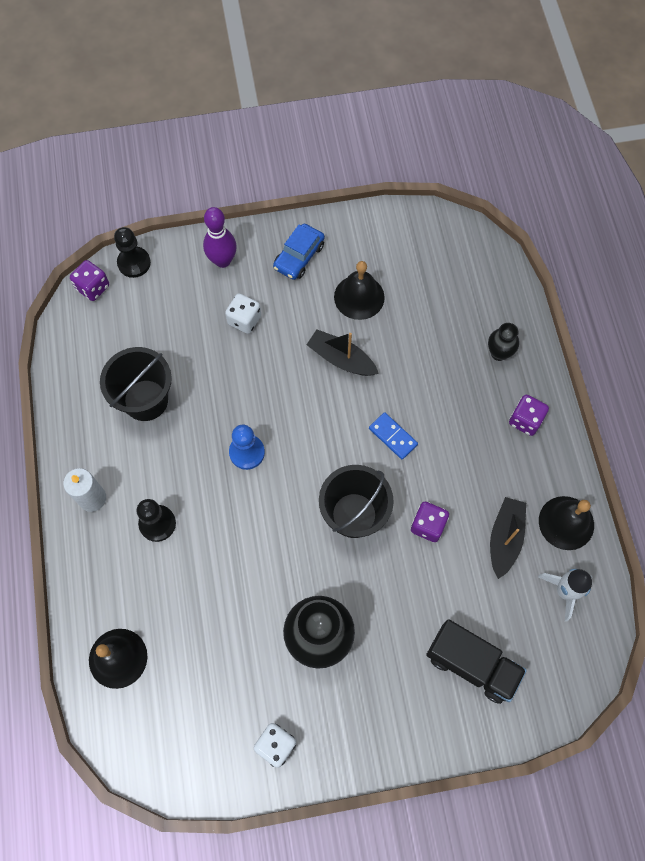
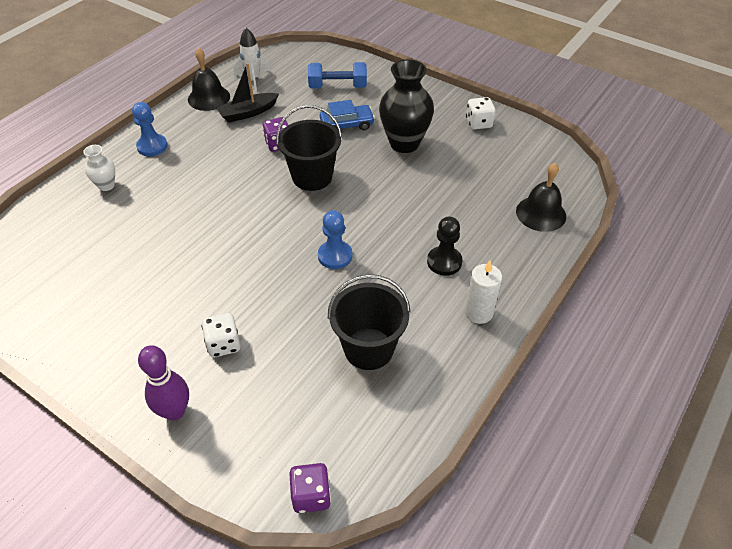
camera: 135 degrees left, 20 degrees down
black pawn [114,227,151,278] -> none
blue car [273,224,325,280] -> blue car moved to [320,100,375,130]
black boat [307,330,379,376] -> none
black bell [334,261,385,320] -> none
blue domino [369,412,418,460] -> none
black truck [426,619,527,704] -> blue dumbbell [308,62,367,89]
black vase [488,323,519,361] -> white vase [83,145,115,191]
purple dice [509,395,549,436] -> blue pawn [132,102,168,156]

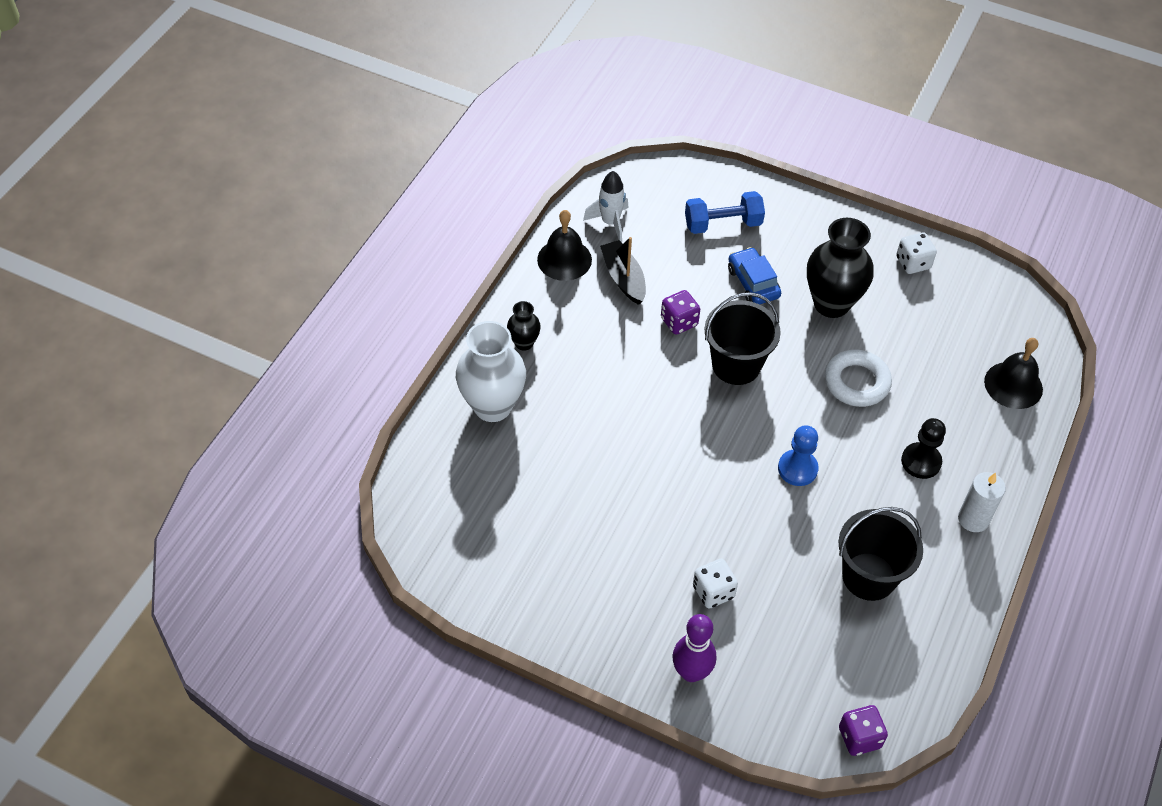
camera: 10 degrees left, 5 degrees up
white vase [83,145,115,191] -> white vase [456,321,526,422], size x2.00
blue pawn [132,102,168,156] -> black vase [507,301,541,351]
black boat [217,63,279,123] -> black boat turned 105 degrees clockwise [600,237,646,305]
blue car [320,100,375,130] -> blue car turned 90 degrees counterclockwise [728,247,781,305]
none -> white ring [825,350,892,407]

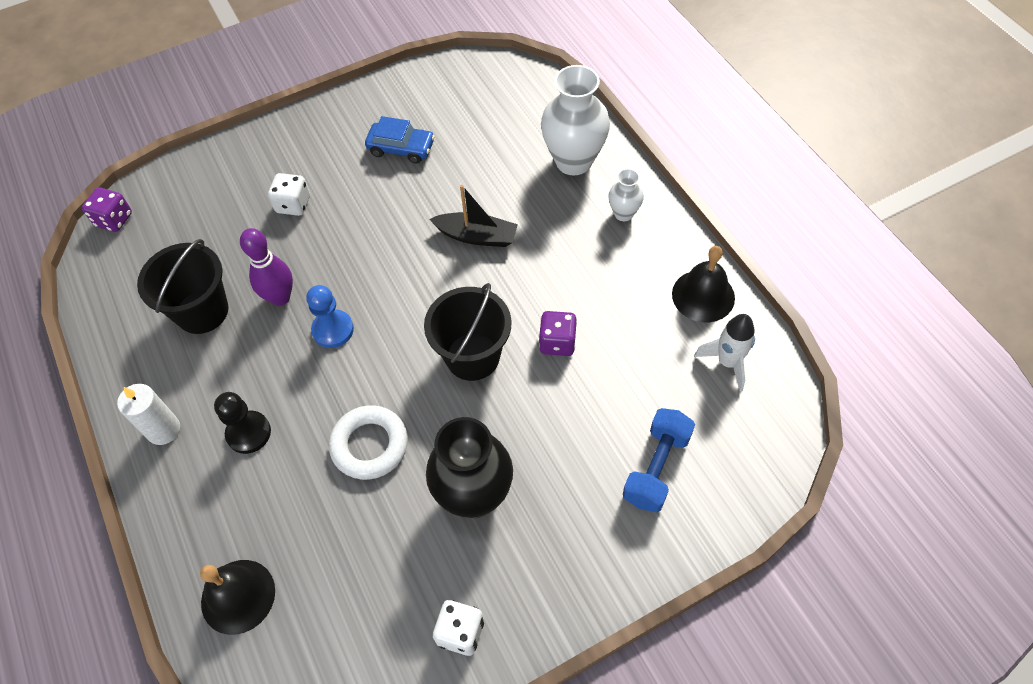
camera: 130 degrees right, 5 degrees up
black vase [507,301,541,351] -> white vase [608,169,644,221]
black boat [600,237,646,305] -> black boat moved to [429,185,518,247]
purple bowling pin [672,614,716,682] -> purple bowling pin moved to [240,228,293,306]
blue car [728,247,781,305] -> blue car moved to [365,116,435,164]

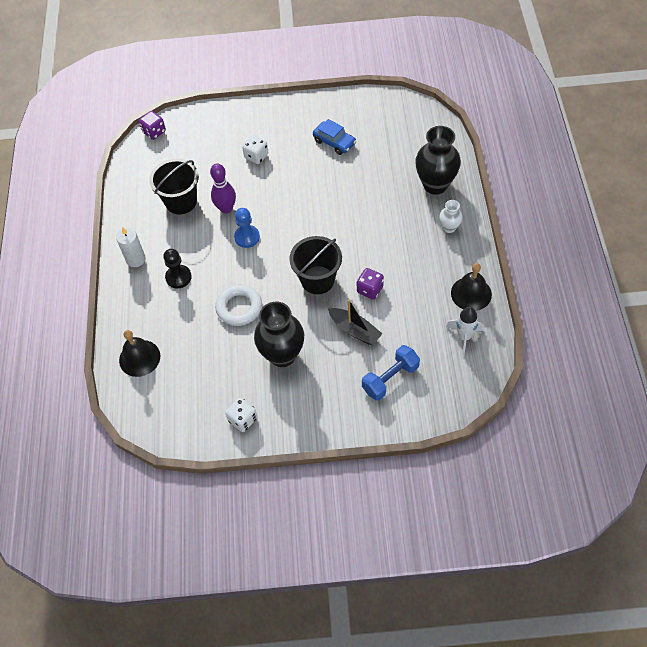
camera: 25 degrees right, 0 degrees up
black boat [429,185,518,247] -> black boat moved to [328,299,382,345]
white vase [541,65,610,175] -> black vase [415,126,461,195]

